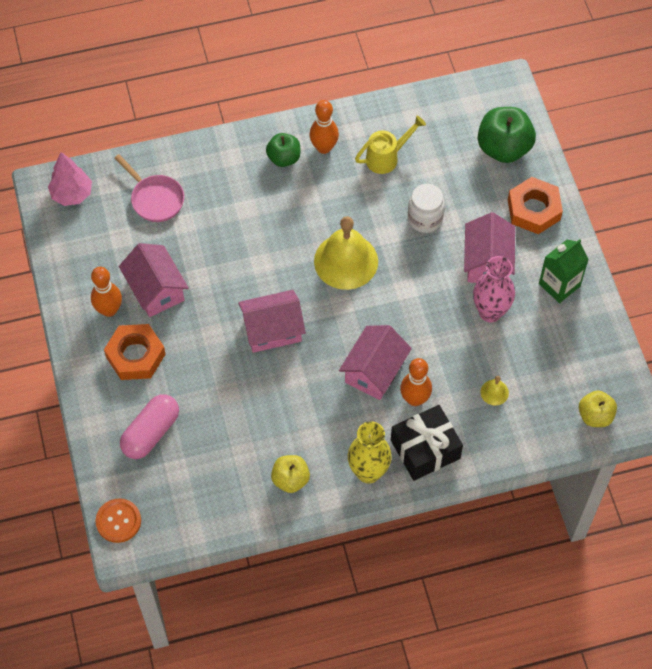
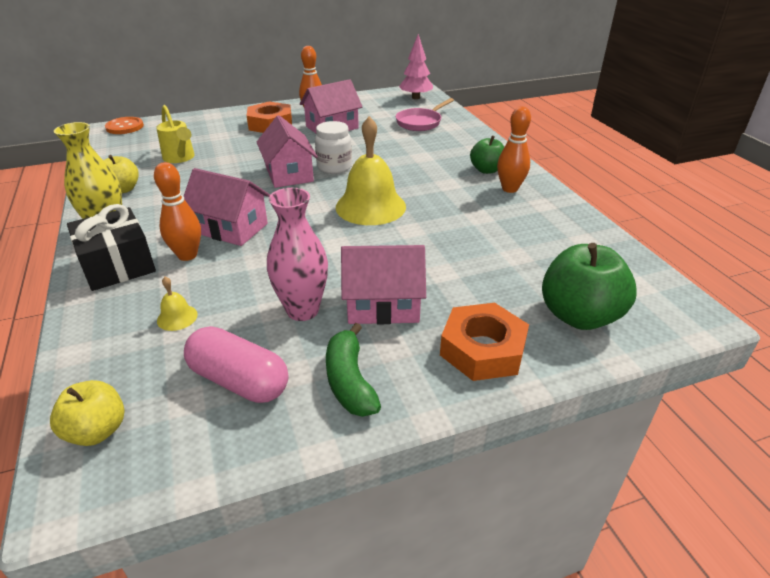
camera: 85 degrees right, 25 degrees down
pink capsule [120,394,179,459] -> pink capsule moved to [184,326,288,403]
yellow watering can [355,116,426,174] -> yellow watering can moved to [156,105,195,163]
white jar [408,184,445,233] -> white jar moved to [315,121,352,174]
green carton [539,239,589,303] -> green banana [326,323,381,417]

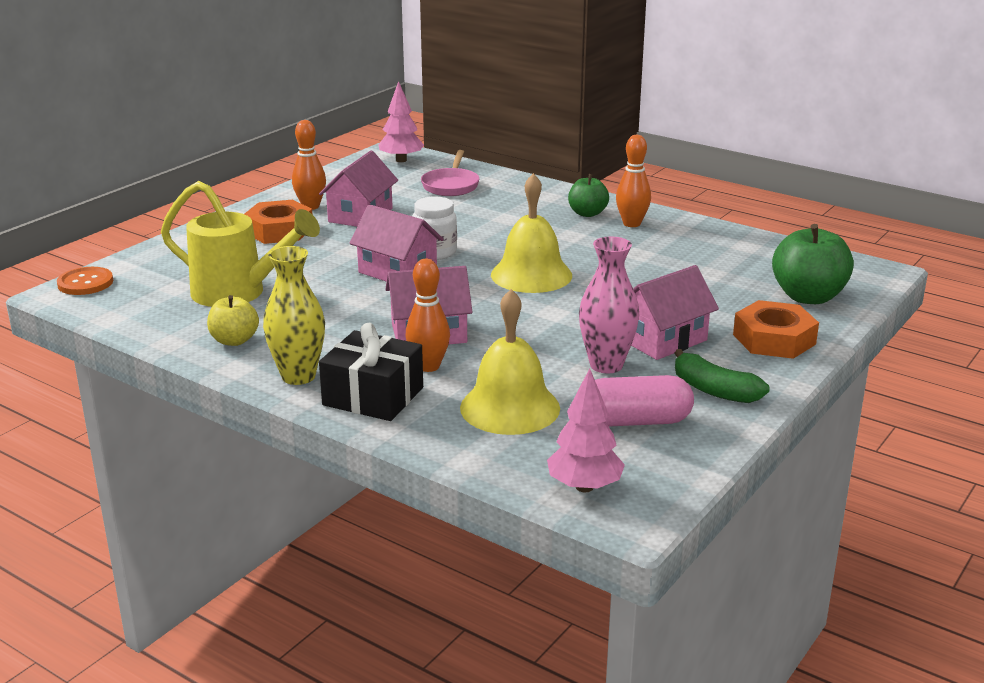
camera: 35 degrees left, 10 degrees down
yellow apple [50,380,124,446] -> pink tree [547,368,625,492]
yellow watering can [156,105,195,163] -> yellow watering can [161,181,320,307], size x1.66
yellow bell [157,277,198,331] -> yellow bell [460,289,560,435], size x2.36

